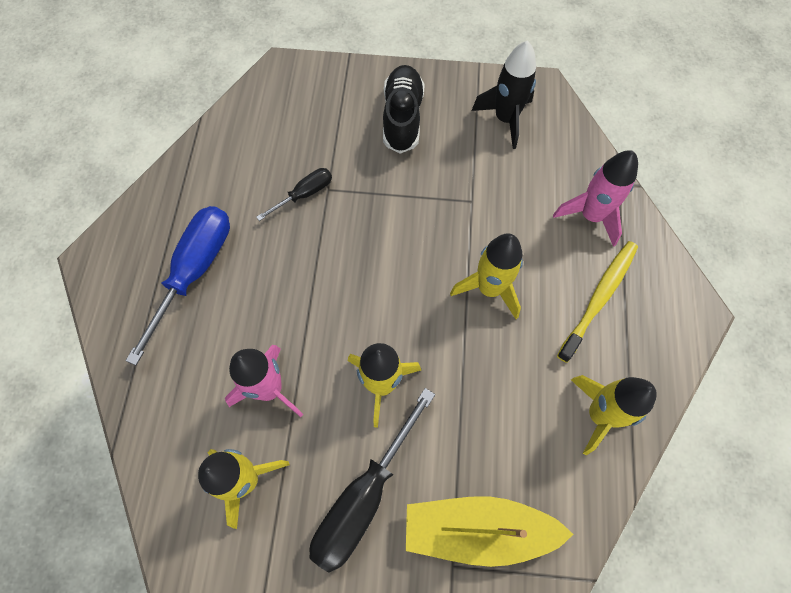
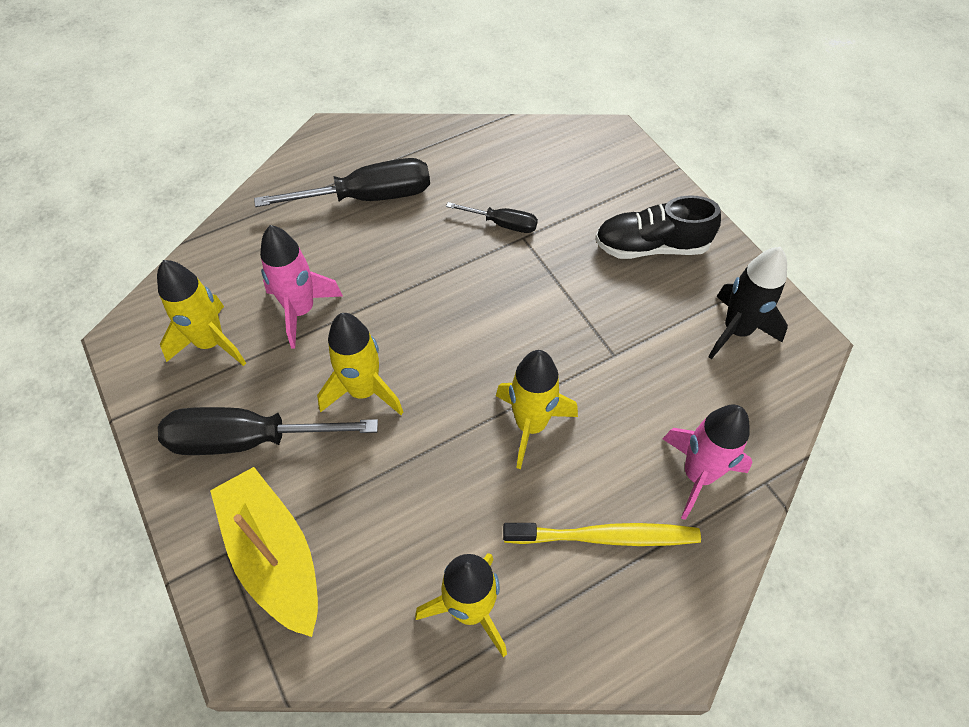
camera: 55 degrees right, 10 degrees down
blue screwdriver [125,206,230,365] -> black screwdriver [254,158,430,207]
black shoe [383,65,425,154] -> black shoe turned 150 degrees counterclockwise [595,195,721,259]

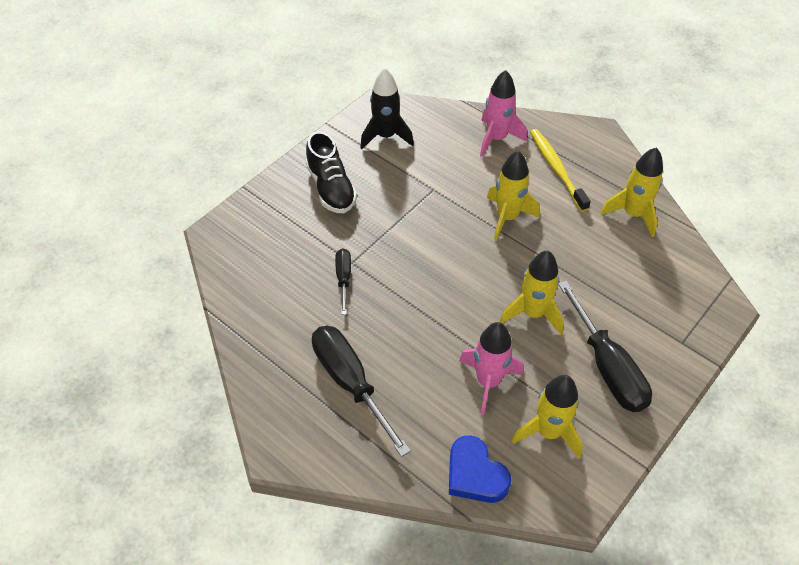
camera: 110 degrees left, 5 degrees down
yellow boat [210,467,318,637] -> none
none -> blue heart [449,435,511,503]

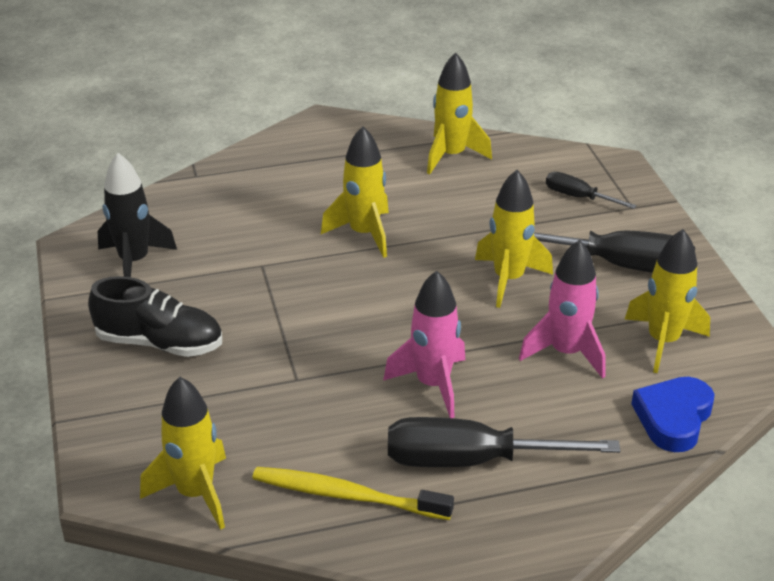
camera: 55 degrees left, 15 degrees down
black screwdriver [335,249,351,315] -> black screwdriver moved to [546,172,637,209]
blue heart [449,435,511,503] -> blue heart turned 120 degrees clockwise [631,377,714,452]
pink rocket [480,70,527,157] -> pink rocket moved to [383,271,465,418]
yellow toothbrush [530,129,591,212] -> yellow toothbrush moved to [252,467,454,520]
none -> yellow rocket [140,377,226,530]

